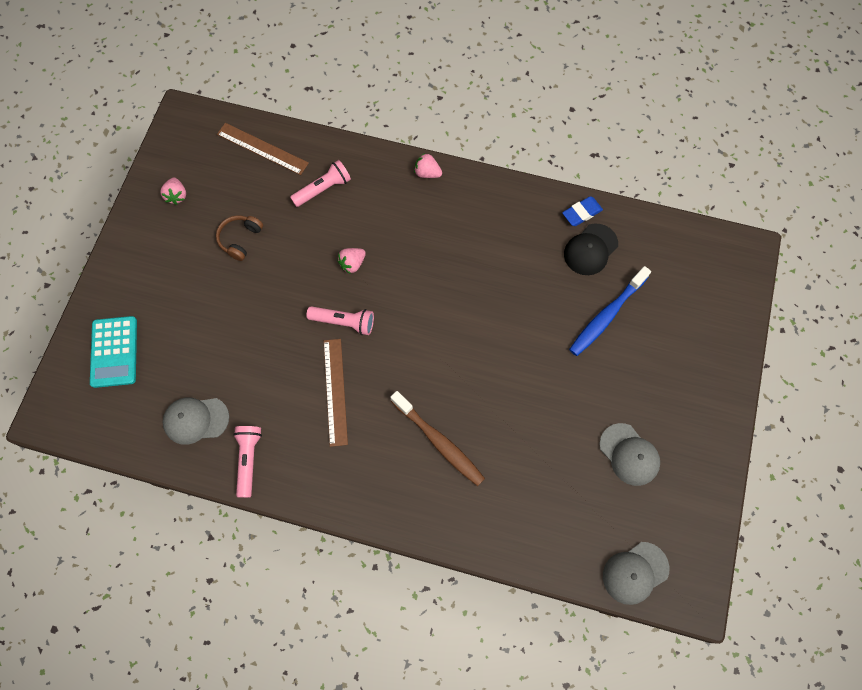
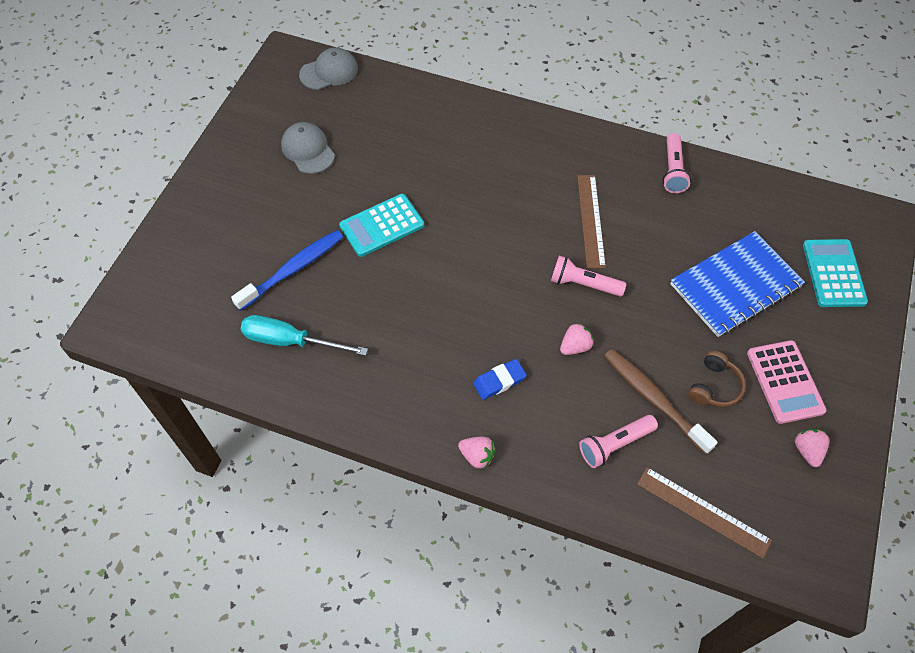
camera: 175 degrees left, 10 degrees down
grey cap [163,397,229,445] -> none
brown toothbrush [390,391,485,486] -> brown toothbrush moved to [604,349,718,454]
blue eraser [562,196,603,226] -> blue eraser moved to [473,359,527,400]
black cap [564,224,618,275] -> turquoise screwdriver [241,315,368,356]
none -> turquoise calculator [339,194,424,257]
none -> blue notebook [670,231,805,337]
none -> pink calculator [747,340,826,424]

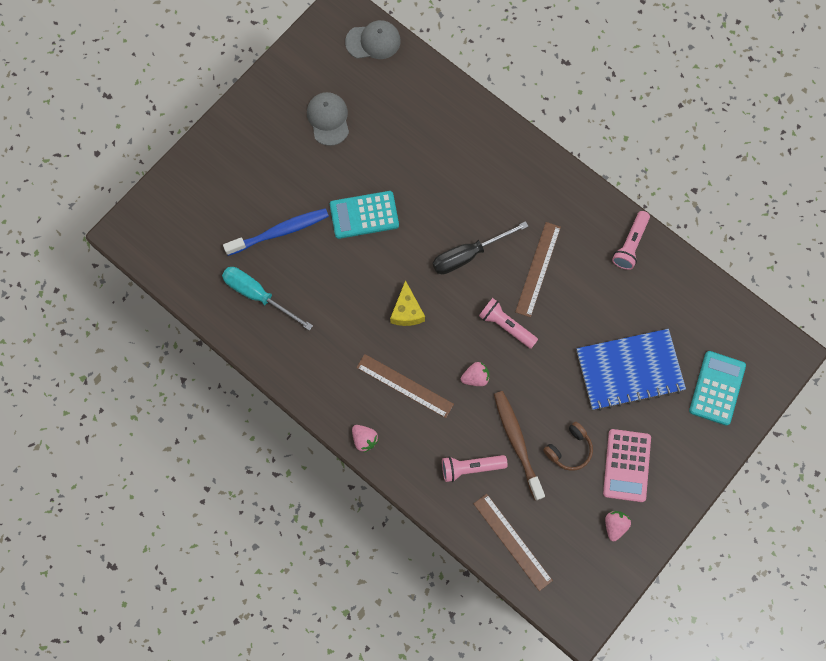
camera: 20 degrees right, 15 degrees up
blue eraser [473,359,527,400] -> brown ruler [356,354,454,418]
none -> yellow cheese [390,280,425,326]
none -> black screwdriver [433,221,529,274]

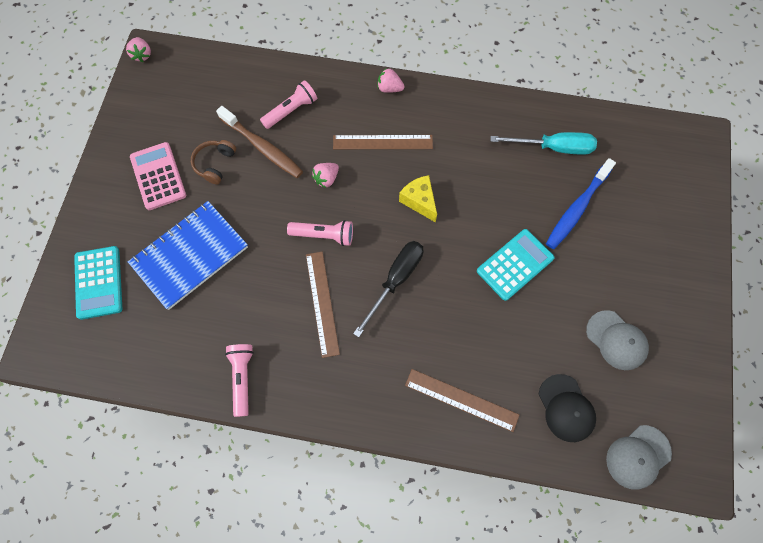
camera: 150 degrees right, 5 degrees down
brown ruler [474,494,553,591] -> brown ruler moved to [405,369,519,432]
pink strawberry [605,511,631,541] -> pink strawberry moved to [126,37,151,62]
none -> black cap [538,374,596,442]

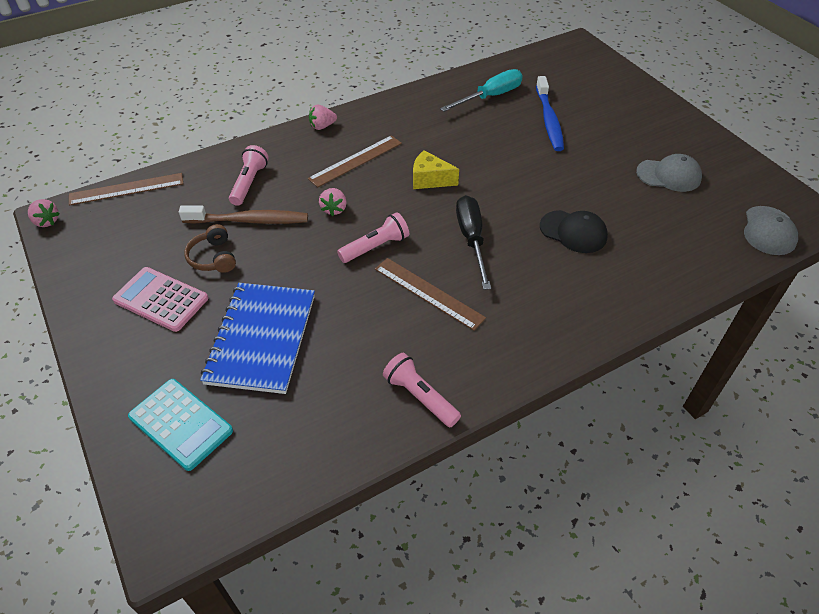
camera: 40 degrees left, 20 degrees down
brown ruler [405,369,519,432] -> brown ruler moved to [69,173,183,206]
turquoise calculator [477,229,555,301] -> none
black cap [538,374,596,442] -> black cap moved to [540,210,608,253]

